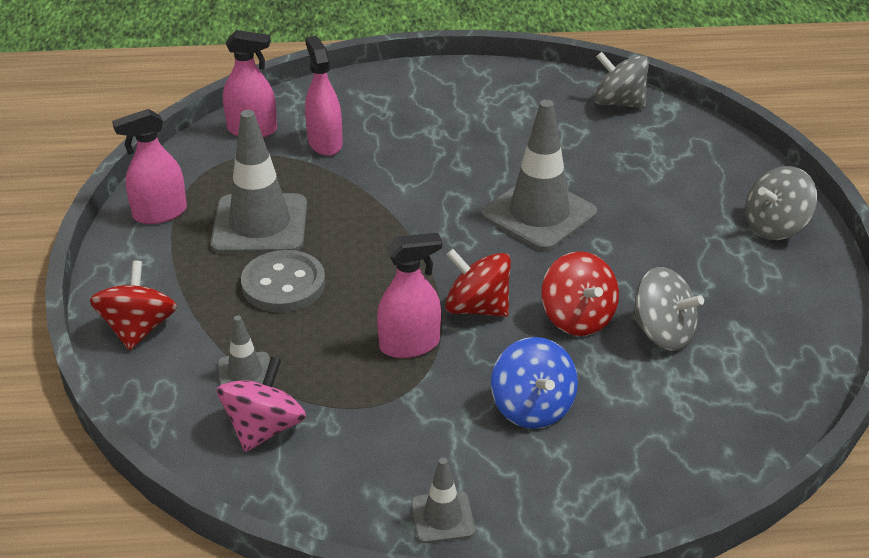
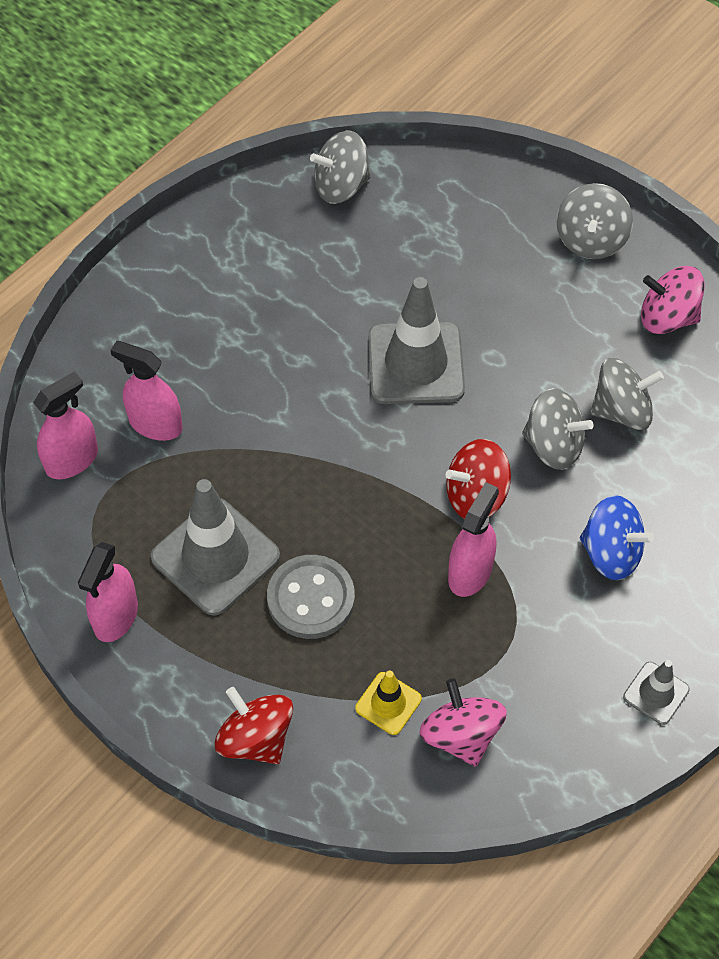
camera: 45 degrees left, 20 degrees up
grey traffic cone [218,315,270,385] -> yellow traffic cone [355,670,422,735]
red spinning top [541,251,619,336] -> grey spinning top [522,388,593,470]
none -> pink spinning top [641,266,705,334]

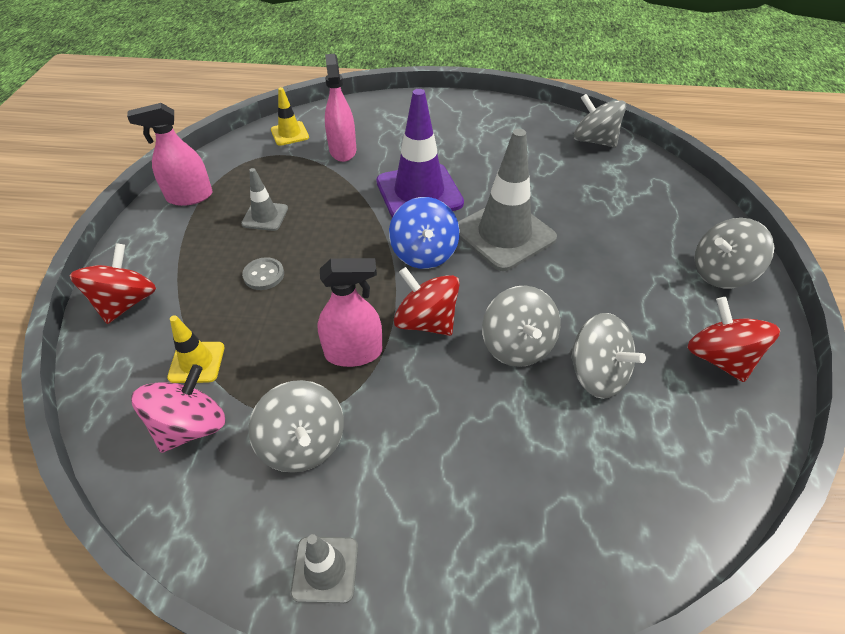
camera: 55 degrees right, 10 degrees down
pink spray bottle [33,371,98,479] -> yellow traffic cone [271,87,309,146]
grey traffic cone [151,479,280,616] -> grey traffic cone [241,168,288,231], size x0.50
grey button [267,555,355,639] -> grey button [242,257,284,290], size x0.55
blue spinning top [580,495,654,580] -> blue spinning top moved to [389,197,460,269]
pink spinning top [641,266,705,334] -> red spinning top [687,297,780,382]
none -> grey spinning top [249,380,344,473]
none -> purple traffic cone [376,89,464,217]

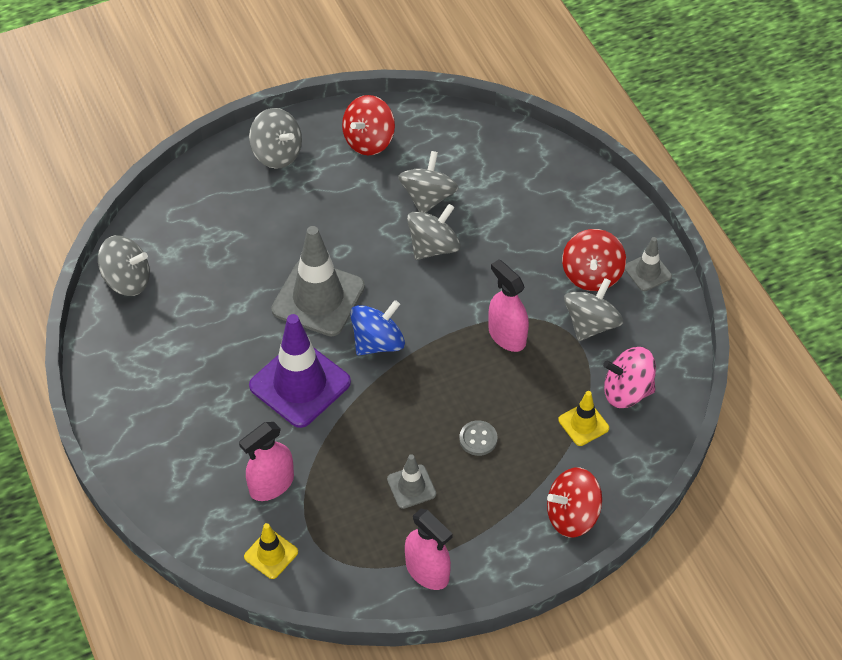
camera: 120 degrees left, 5 degrees up
red spinning top [394,267,460,336] -> red spinning top moved to [562,229,626,291]
grey spinning top [574,94,626,147] -> grey spinning top turned 90 degrees counterclockwise [98,235,150,296]

